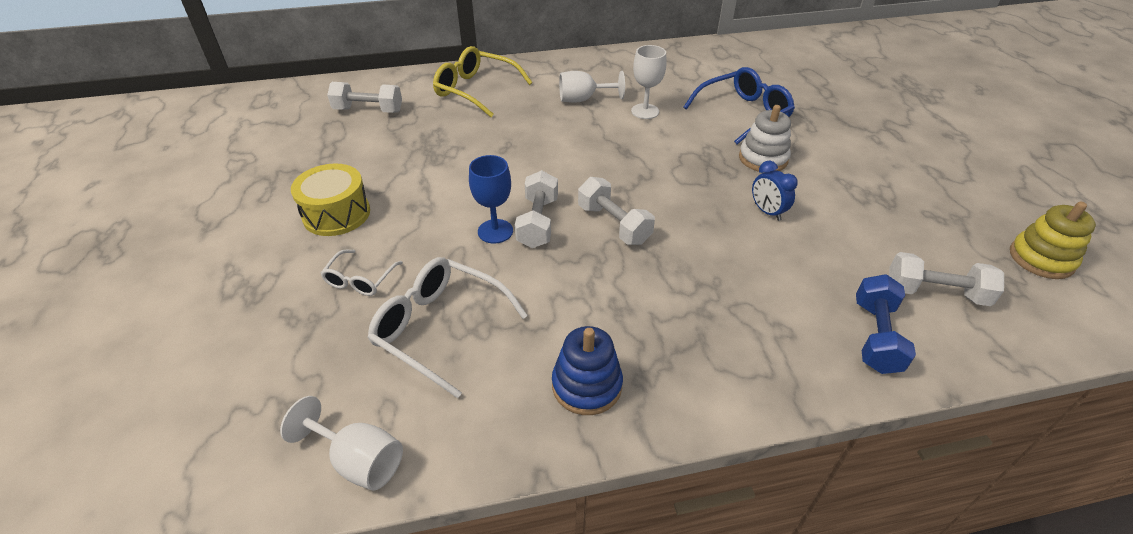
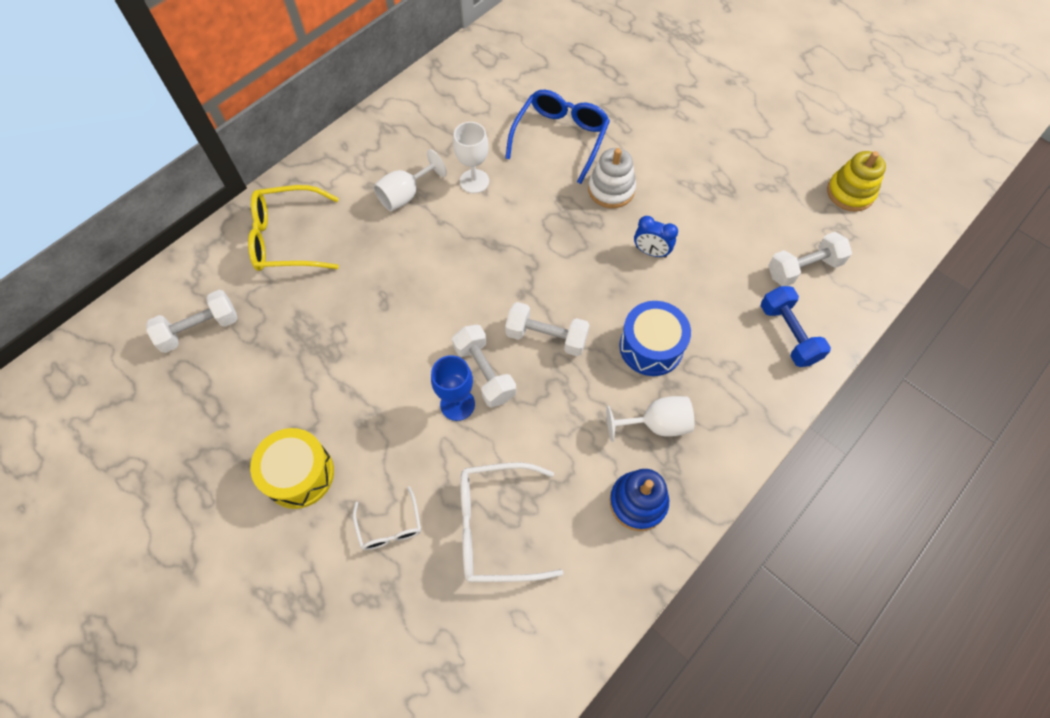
camera: 35 degrees left, 20 degrees up
white goblet [280,396,403,491] -> white goblet moved to [606,396,695,442]
none -> blue drum [619,301,691,376]

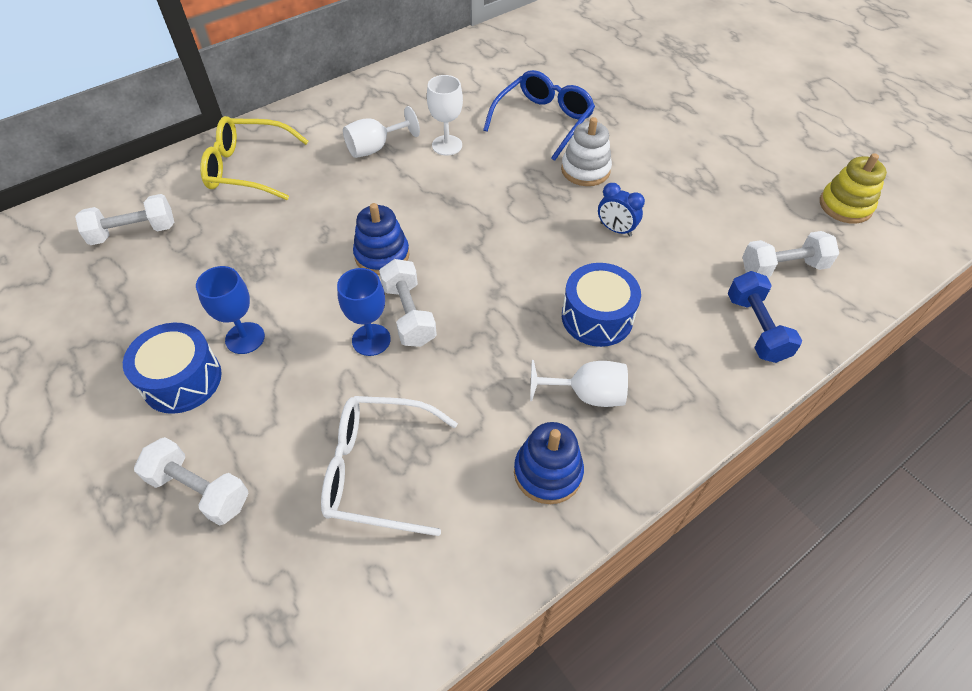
camera: 10 degrees right, 10 degrees down
yellow drum [250,428,334,509] -> blue drum [123,323,222,414]
white glasses [353,486,421,550] -> none
white dumbbell [505,302,590,356] -> white dumbbell moved to [134,437,249,526]
none -> blue goblet [196,266,265,354]
none -> blue stacking toy [353,203,410,275]

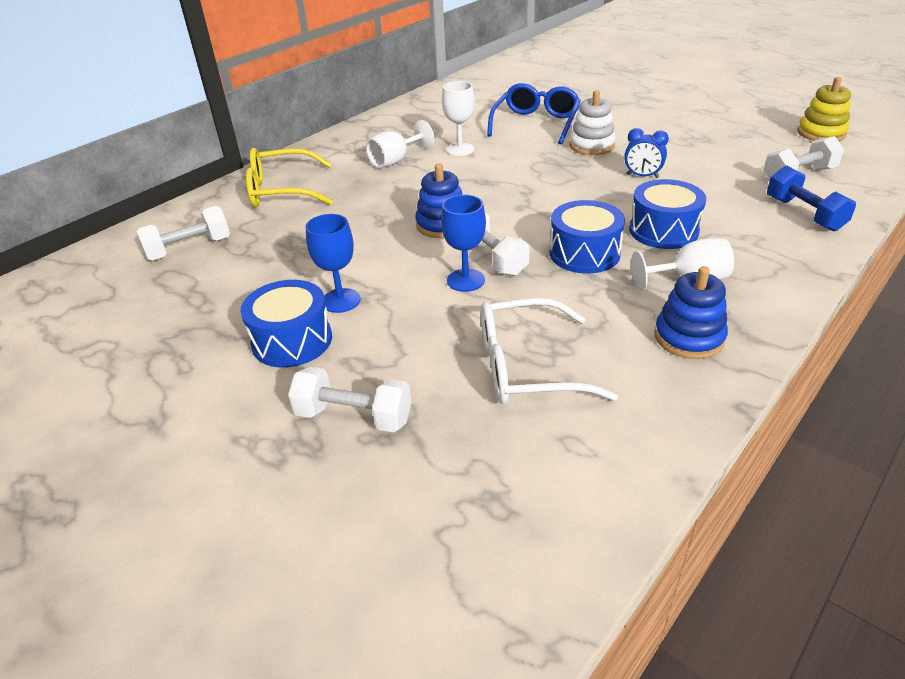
camera: 10 degrees left, 15 degrees down
none -> blue drum [550,200,625,274]

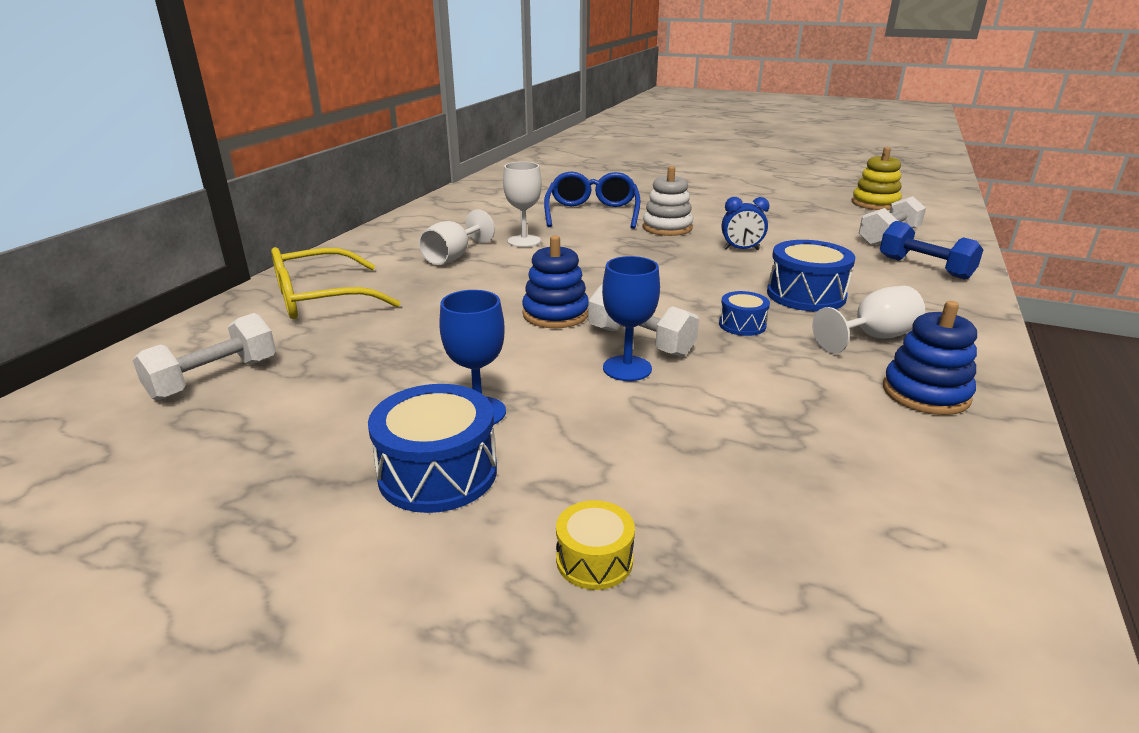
camera: 20 degrees left, 10 degrees down
white dumbbell [288,367,411,432] -> yellow drum [556,500,635,590]
white glasses [481,298,619,404] -> none
blue drum [550,200,625,274] -> blue drum [719,291,770,336], size x0.56

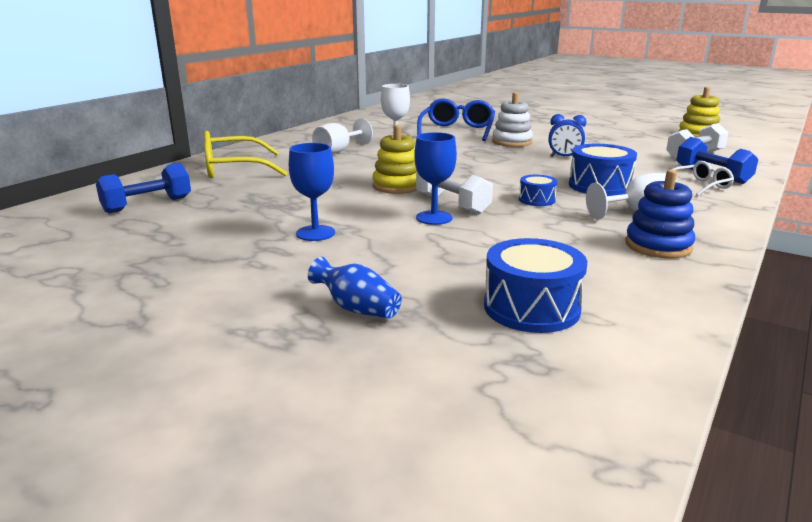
camera: 10 degrees right, 5 degrees down
white dumbbell [132,313,276,400] -> blue dumbbell [96,163,191,213]
blue drum [368,384,497,513] -> blue drum moved to [484,238,587,333]
blue stacking toy [522,235,589,328] -> yellow stacking toy [372,125,418,194]
yellow drum [556,500,635,590] -> blue vase [308,257,402,318]
none -> white glasses [672,161,734,196]

